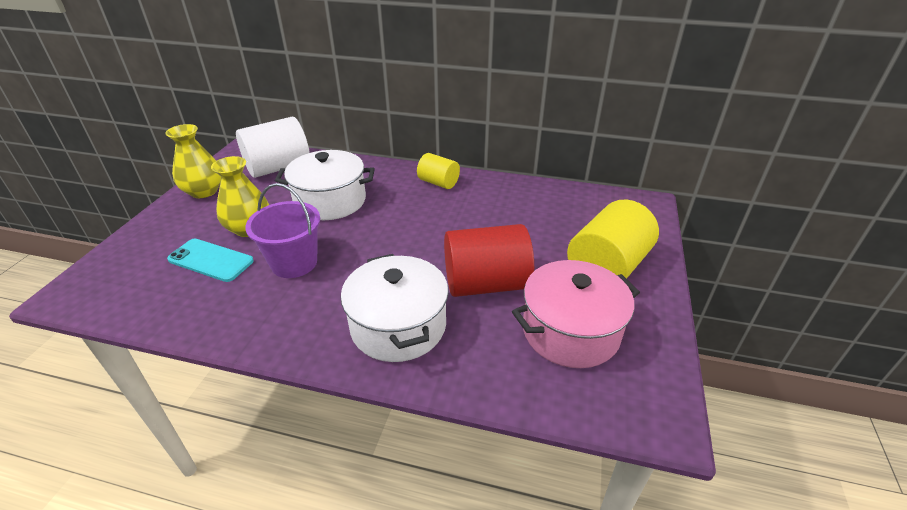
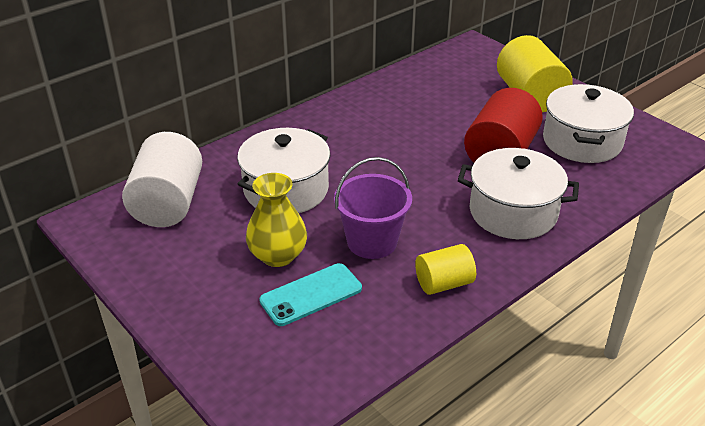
camera: 55 degrees left, 0 degrees up
yellow vase [165,124,221,198] -> none
yellow cylinder [417,153,460,189] -> yellow cylinder moved to [415,244,476,295]
pink pot [512,260,640,368] -> white pot [543,84,634,163]

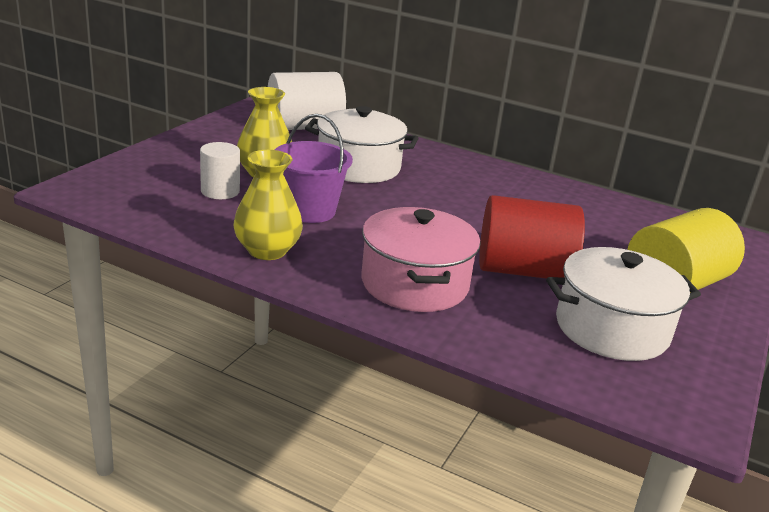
camera: 65 degrees right, 10 degrees down
turquoise phone [259,263,362,326] -> white cylinder [200,142,240,199]
yellow cylinder [415,244,476,295] -> yellow vase [233,150,303,260]
white pot [458,148,579,239] -> pink pot [361,207,481,312]

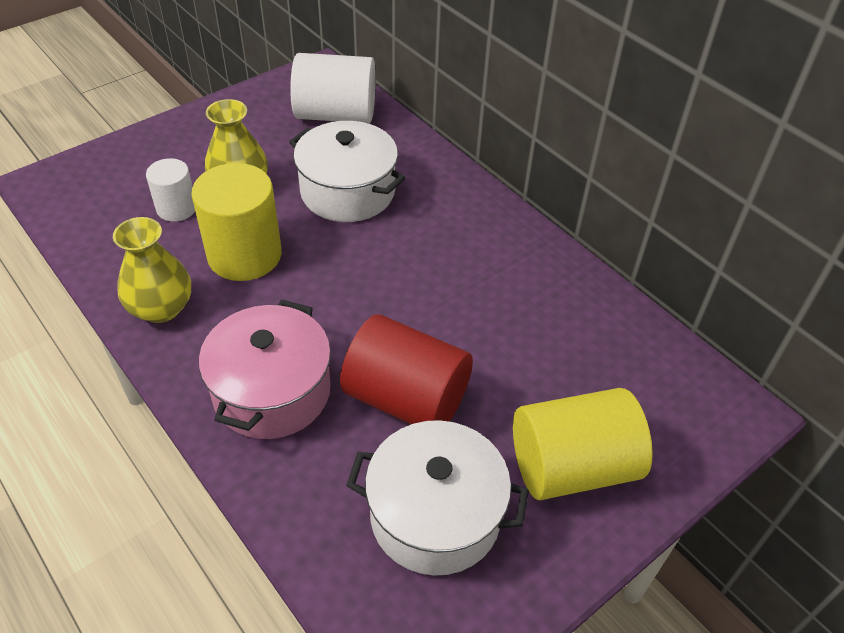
camera: 25 degrees right, 20 degrees up
purple bucket [275,114,353,223] -> yellow cylinder [191,163,282,281]

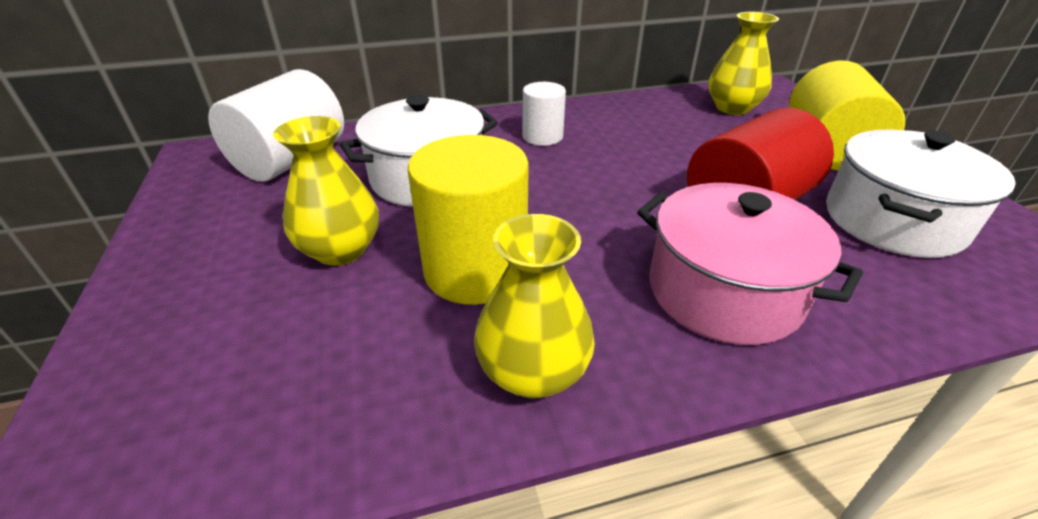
camera: 65 degrees left, 10 degrees down
white cylinder [146,158,195,222] -> white cylinder moved to [522,82,566,146]
none -> yellow vase [708,12,779,115]

